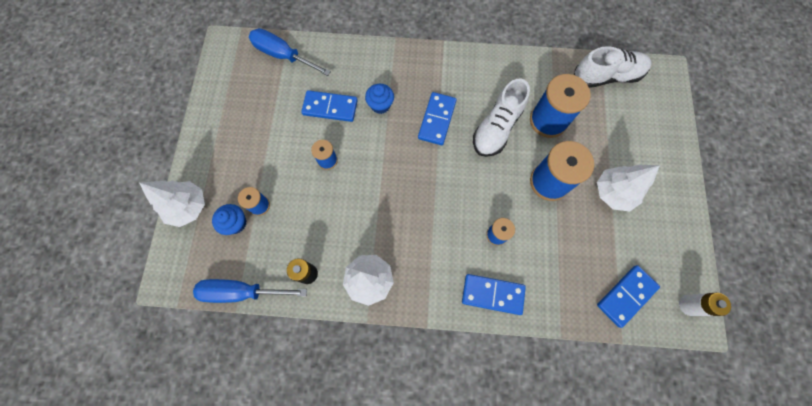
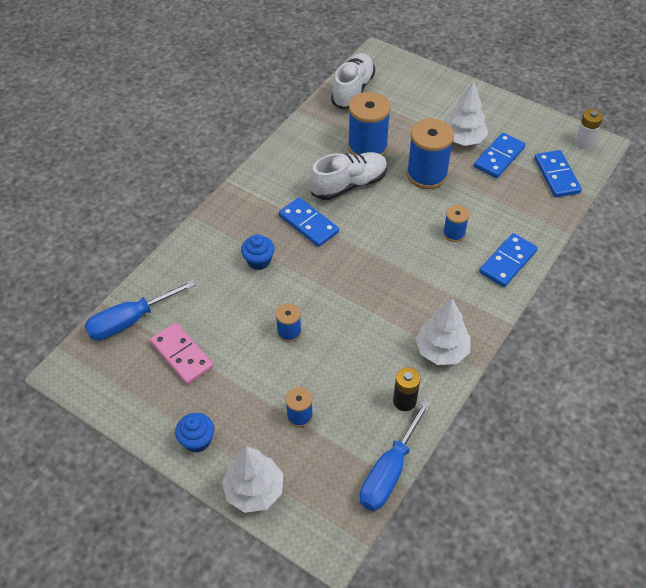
camera: 60 degrees left, 20 degrees down
blue cupcake [212,204,246,235] -> blue cupcake moved to [175,413,214,453]
blue domino [301,90,358,122] -> blue domino moved to [474,133,526,178]
white shoe [473,78,530,157] -> white shoe turned 90 degrees counterclockwise [309,152,388,200]
none -> pink domino [150,323,214,385]

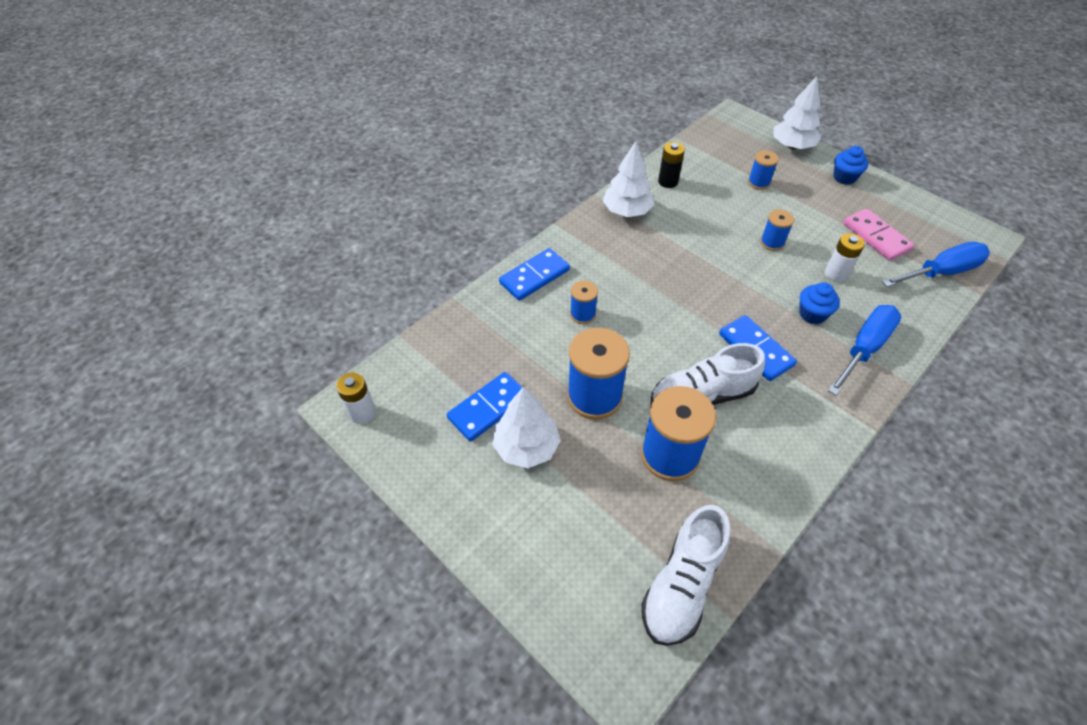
camera: 170 degrees left, 0 degrees up
blue screwdriver [360,400,431,511] -> blue screwdriver moved to [828,305,901,396]
blue domino [535,150,582,197] -> none
none -> white battery [825,233,865,282]

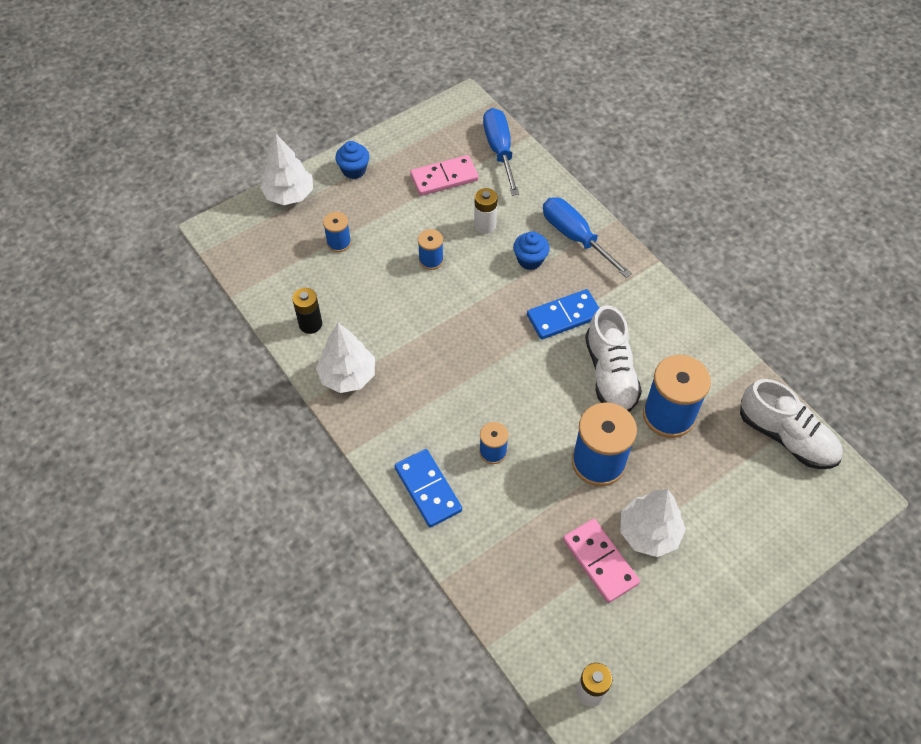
camera: 80 degrees left, 5 degrees up
blue domino [447,372,523,442] -> pink domino [563,519,640,603]

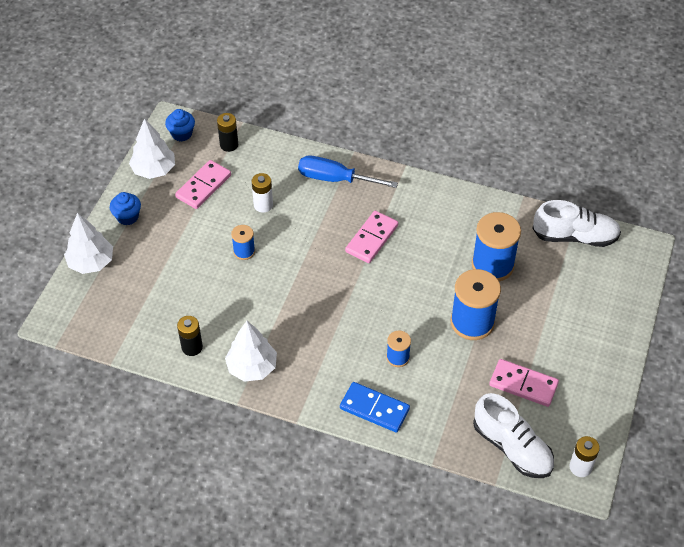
camera: 35 degrees left, 5 degrees down
blue spool [323,212,351,252] -> none
blue screwdriver [483,108,519,196] -> black battery [217,113,238,152]
blue cupcake [513,231,550,270] -> blue cupcake moved to [165,109,195,142]
blue domino [527,289,599,339] -> pink domino [345,211,398,263]
white shoe [585,305,642,412] -> white shoe moved to [473,393,554,478]
white tree [620,489,686,557] -> white tree moved to [129,118,175,179]

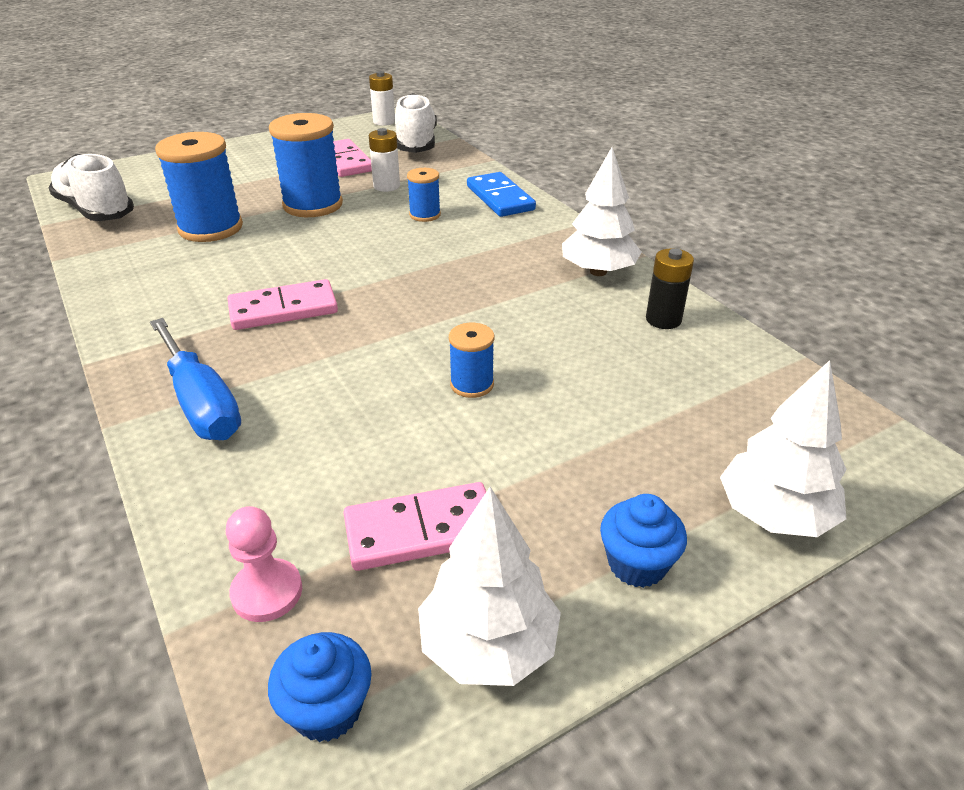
camera: 140 degrees left, 15 degrees down
black battery [217,113,238,152] -> pink pawn [226,506,302,622]
white battery [252,173,273,213] -> white battery moved to [369,128,400,192]

